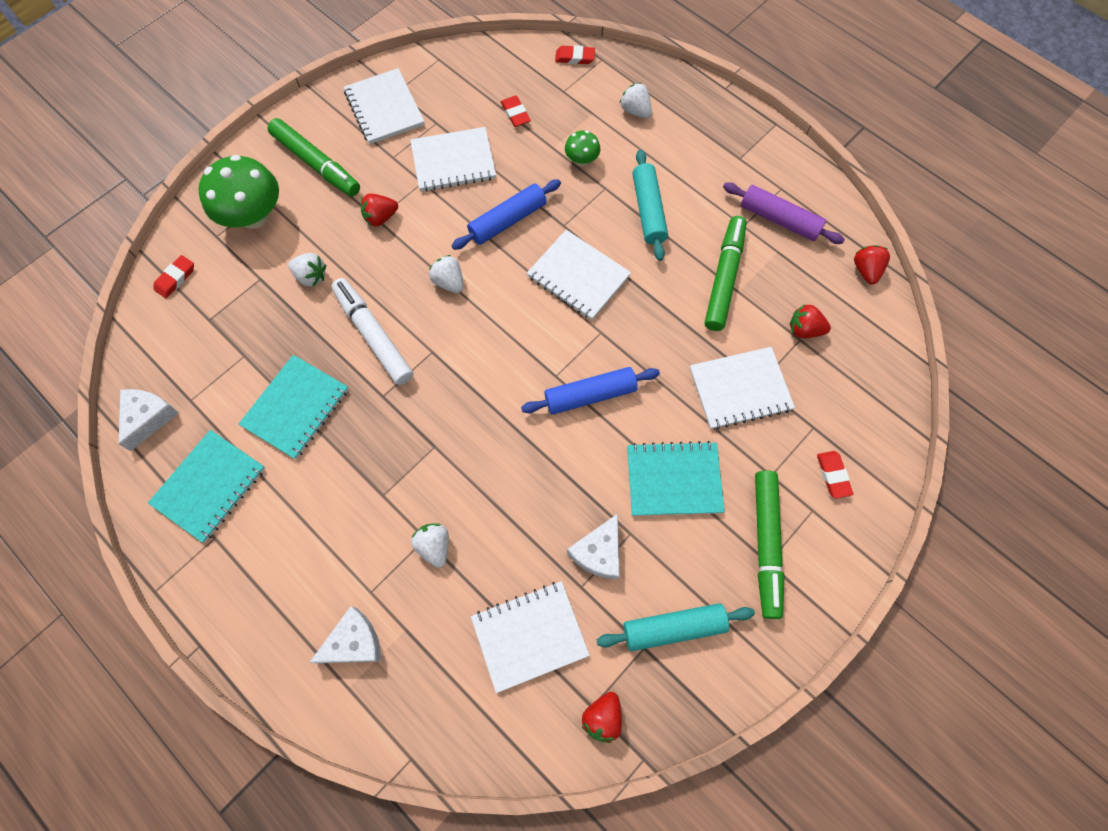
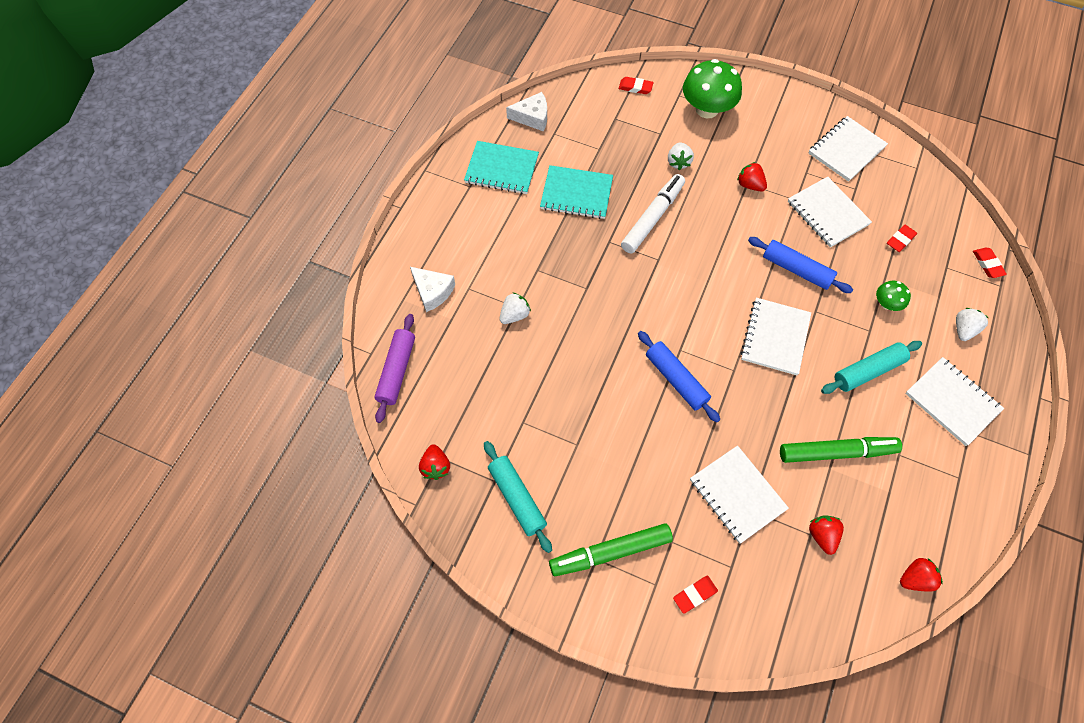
camera: 70 degrees right, 5 degrees down
green marker [267,118,360,196] -> none
white strawberry [429,255,463,293] -> none
white notebook [471,581,590,693] -> white notebook moved to [905,357,1004,446]
white cheese [567,514,619,580] -> none
red strawberry [581,692,622,743] -> red strawberry turned 105 degrees counterclockwise [419,444,450,480]
turquoise notebook [627,441,725,516] -> none
purple rolling pin [723,182,845,244] -> purple rolling pin moved to [374,314,415,423]

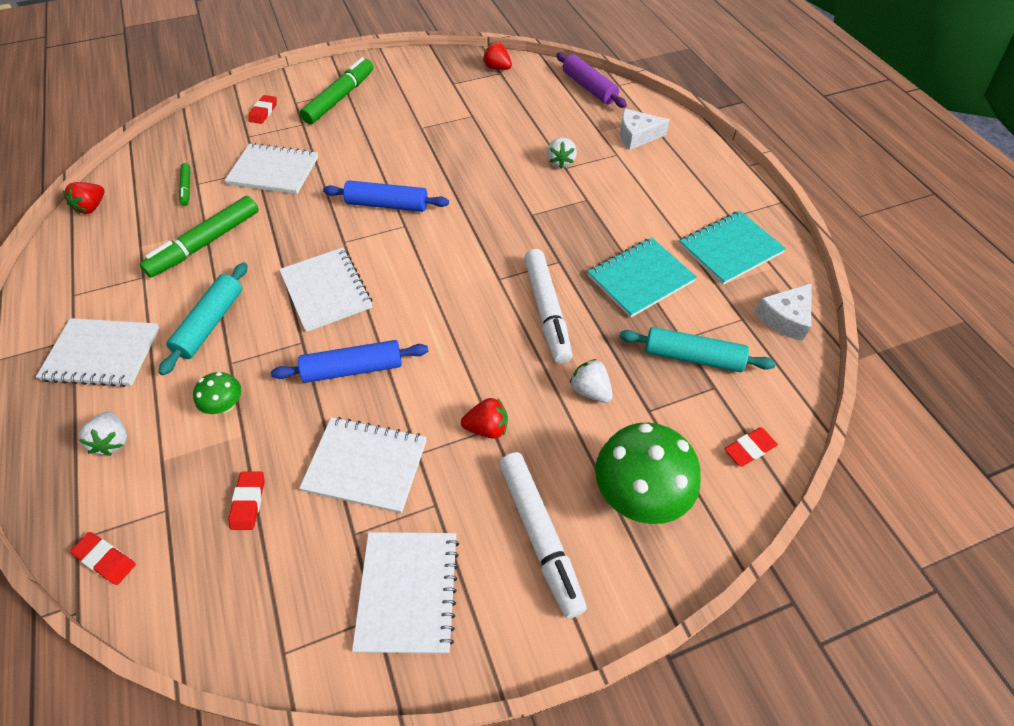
camera: 135 degrees right, 10 degrees down
turquoise rolling pin [484,441,552,553] -> turquoise rolling pin moved to [619,327,776,372]
red strawberry [809,515,844,555] -> green marker [179,163,190,206]
none -> white marker [499,452,587,619]

